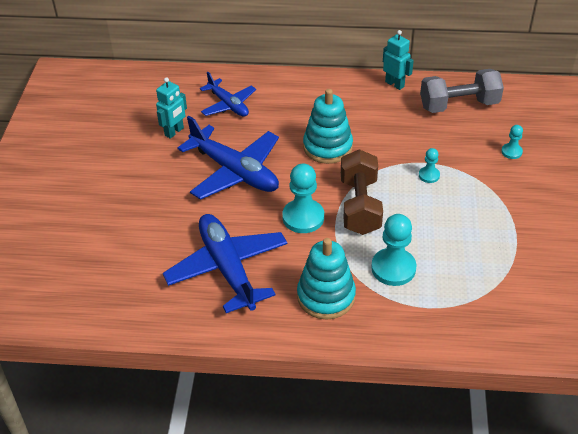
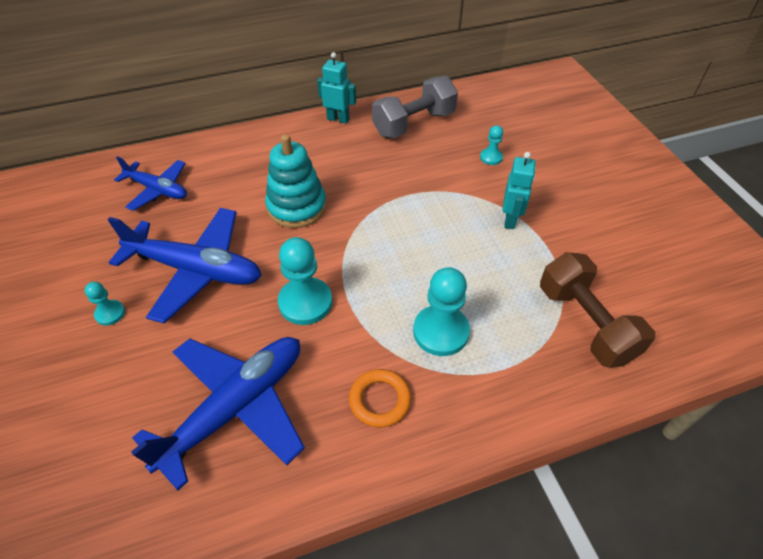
camera: 25 degrees left, 5 degrees up
turquoise robot [156,77,187,139] -> turquoise robot moved to [502,152,536,229]
blue plane [163,214,288,313] -> blue plane turned 90 degrees clockwise [131,337,305,490]
turquoise stacking toy [297,238,356,319] -> orange ring [349,369,411,427]
brown dumbbell [341,149,383,235] -> brown dumbbell moved to [540,252,655,368]
turquoise pawn [419,148,440,183] -> turquoise pawn moved to [85,282,125,326]

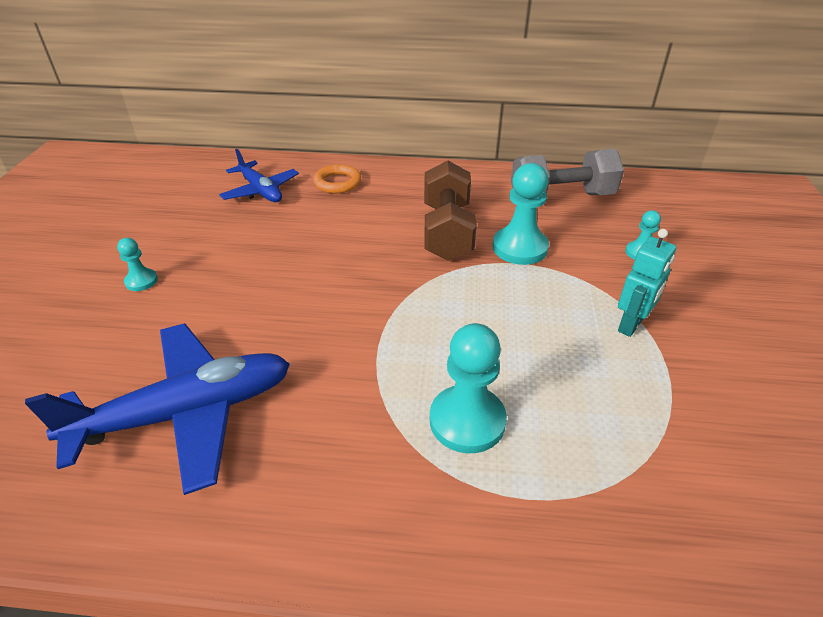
camera: 25 degrees right, 10 degrees down
blue plane [107,208,262,323] -> none
turquoise stacking toy [265,134,327,228] -> none
turquoise pawn [278,237,332,325] -> turquoise pawn moved to [493,163,549,265]
turquoise robot [317,52,356,124] -> none
orange ring [349,369,411,427] -> orange ring moved to [313,164,361,193]
brown dumbbell [540,252,655,368] -> brown dumbbell moved to [424,161,477,261]

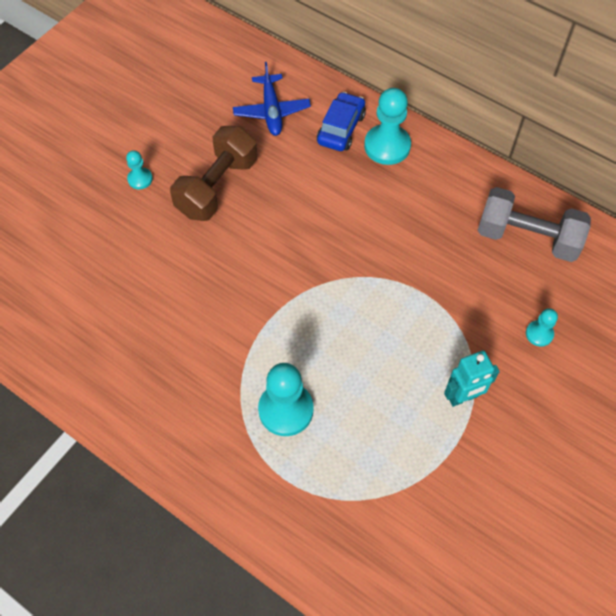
camera: 30 degrees right, 20 degrees up
blue plane [25,323,290,495] -> none
orange ring [313,164,361,193] -> blue car [317,92,366,151]
brown dumbbell [424,161,477,261] -> brown dumbbell moved to [170,126,258,221]
turquoise pawn [493,163,549,265] -> turquoise pawn moved to [364,88,411,165]

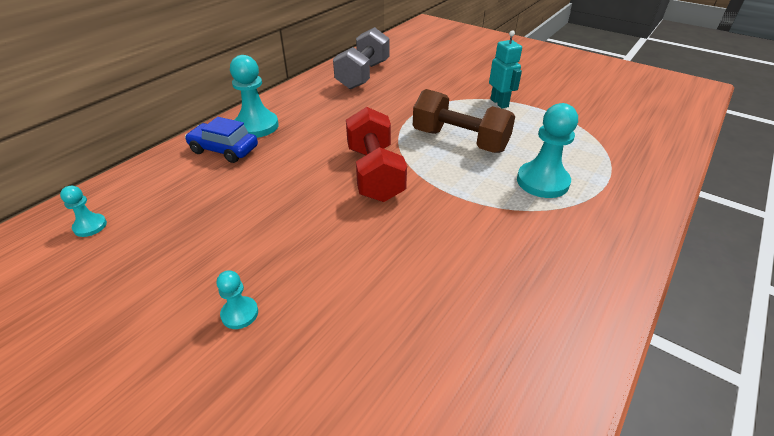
camera: 90 degrees left, 20 degrees down
brown dumbbell [170,126,258,221] -> brown dumbbell moved to [413,89,515,153]
blue plane [233,62,311,136] -> none
turquoise pawn [526,308,558,347] -> turquoise pawn moved to [60,186,107,237]
none -> red dumbbell [346,107,407,202]

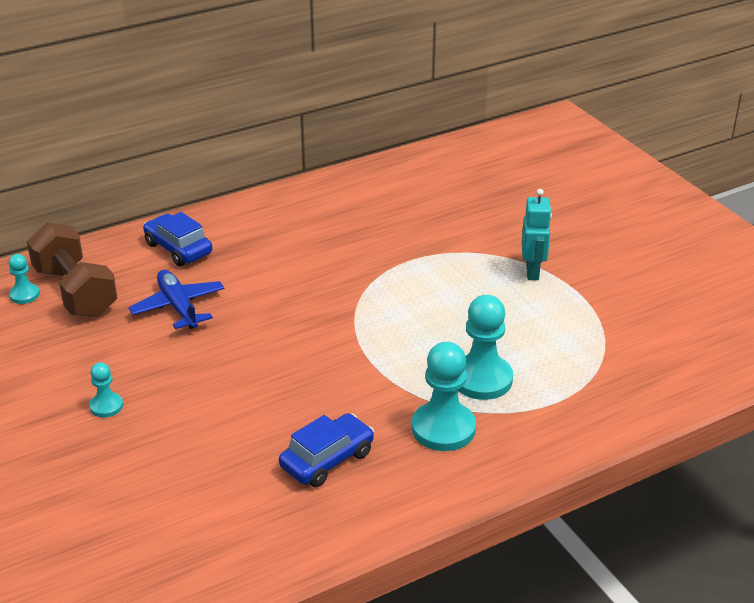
camera: 25 degrees right, 5 degrees down
turquoise pawn [230,55,279,138] -> turquoise pawn moved to [412,342,476,451]
grey dumbbell [333,27,390,89] -> none
red dumbbell [346,107,407,202] -> none
brown dumbbell [413,89,515,153] -> brown dumbbell moved to [27,222,117,318]
none -> blue plane [129,270,225,329]
none -> blue car [279,413,374,487]

